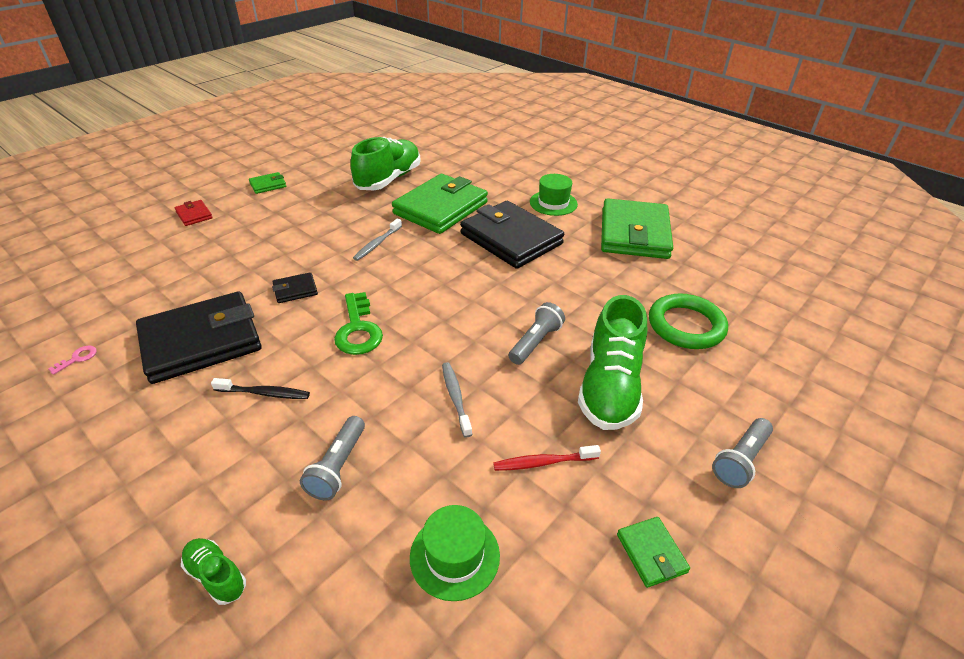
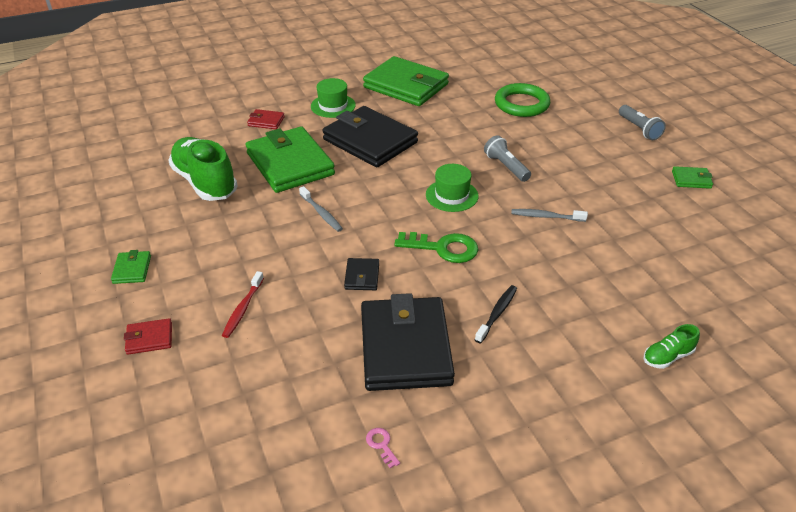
camera: 65 degrees left, 0 degrees up
grey flashlight [300,416,365,501] -> none
green hat [410,505,500,601] -> green hat moved to [426,164,479,212]
black wallet [460,201,564,269] -> black wallet turned 60 degrees clockwise [322,106,418,167]
red toothbrush [493,445,601,471] -> red toothbrush moved to [222,271,264,338]
green shoe [578,295,647,430] -> none
none -> red wallet [247,109,285,129]

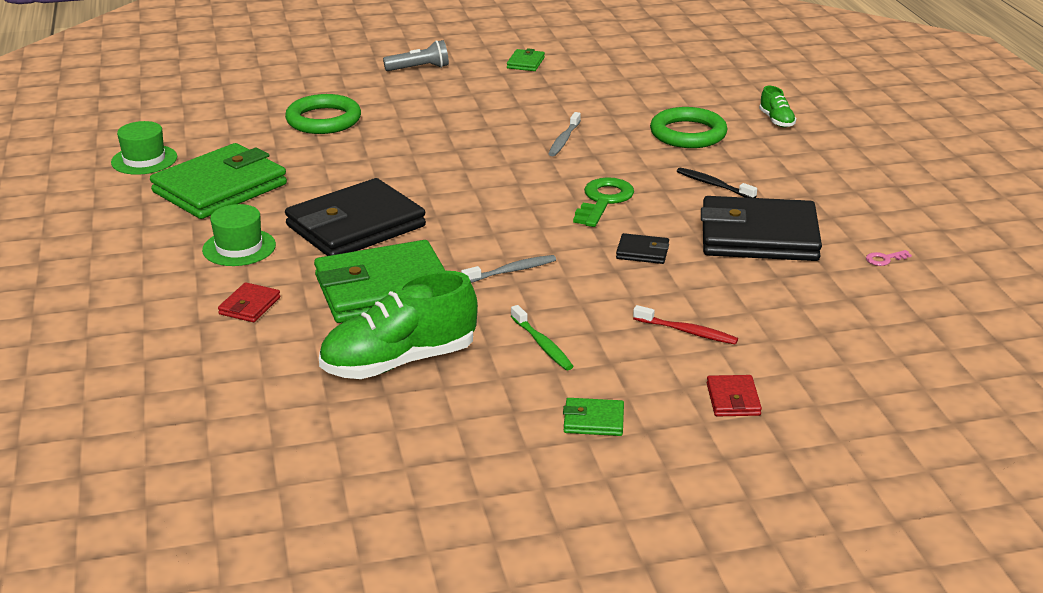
camera: 80 degrees left, 10 degrees down
green hat [426,164,479,212] -> green hat moved to [111,121,177,175]
grey flashlight [484,135,531,182] -> none
none -> green toothbrush [511,305,574,370]
none -> green ring [650,107,728,148]

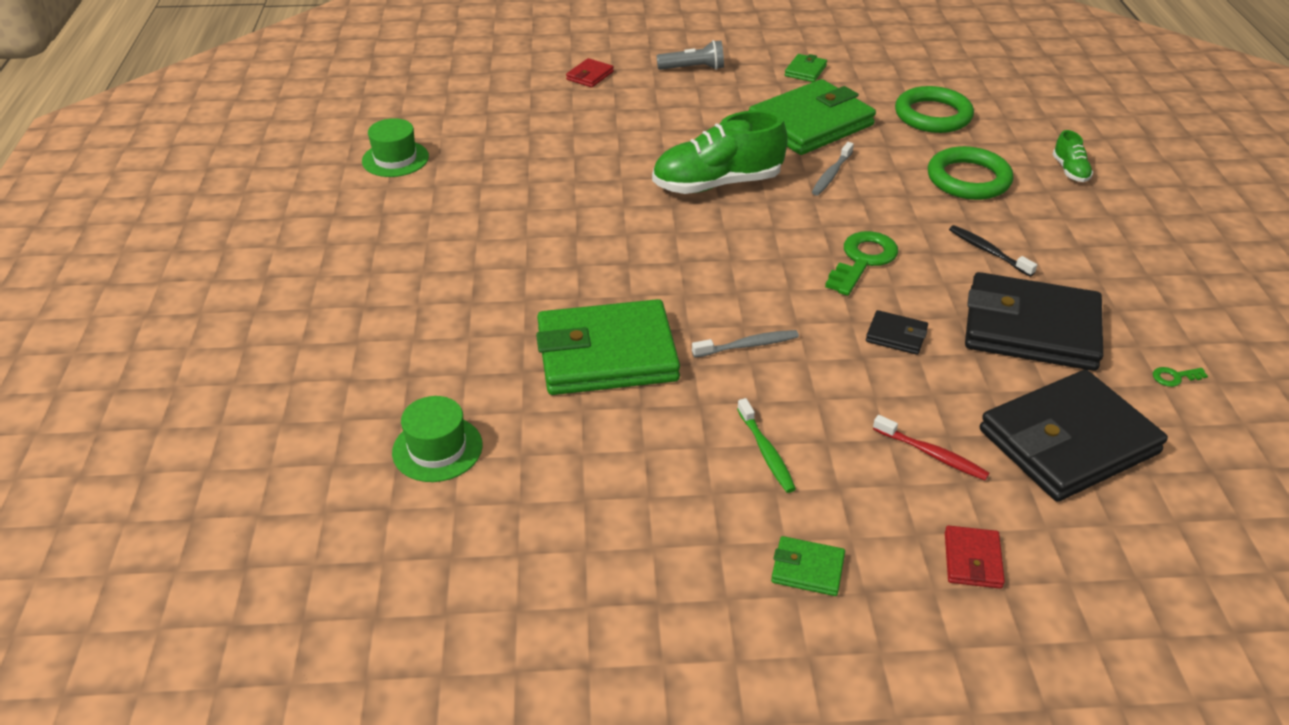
camera: 10 degrees right, 10 degrees up
green wallet [150,143,287,219] -> green wallet moved to [749,79,876,155]
green hat [202,204,276,266] -> green hat moved to [392,396,483,482]
red wallet [218,282,280,322] -> red wallet moved to [566,58,614,88]
green ring [285,94,361,134] -> green ring moved to [895,86,974,133]
black wallet [285,178,426,256] -> black wallet moved to [980,370,1168,502]
green shoe [319,271,478,379] -> green shoe moved to [652,110,788,194]
pink key [866,250,912,266] -> green key [1153,367,1208,387]

